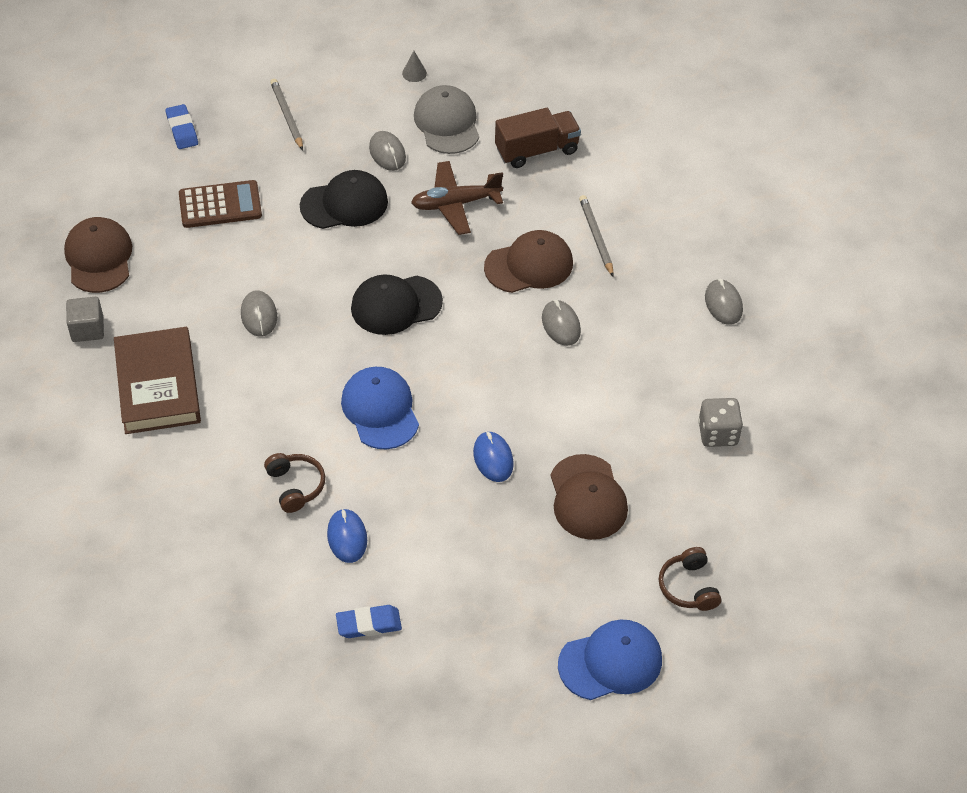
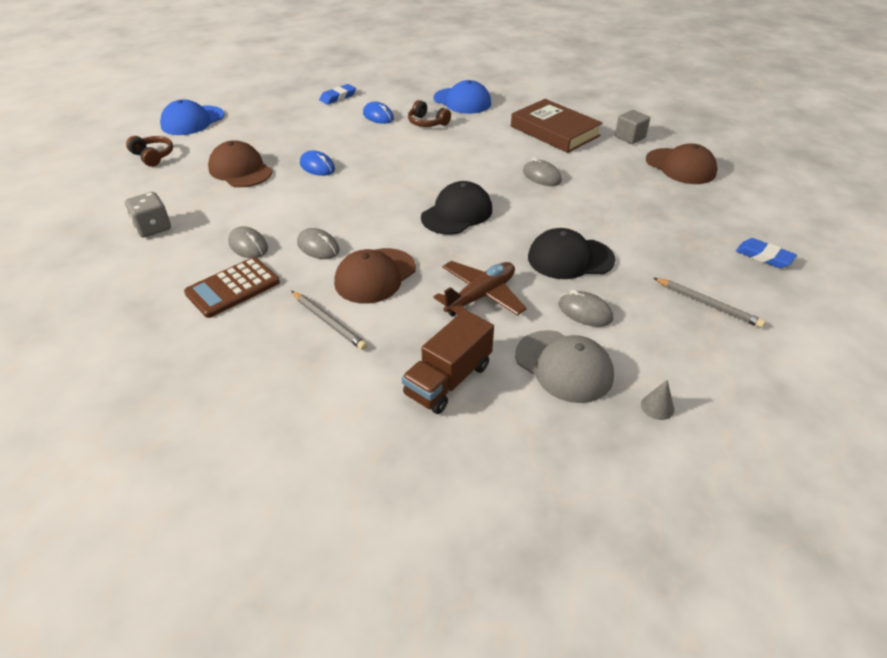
camera: 150 degrees right, 10 degrees down
brown calculator [179,180,262,228] -> brown calculator moved to [184,257,280,318]
black cap [300,170,388,229] -> black cap turned 45 degrees clockwise [528,228,616,279]
blue cap [341,367,419,450] -> blue cap moved to [434,80,491,114]
grey mouse [705,279,743,325] -> grey mouse moved to [228,226,268,258]

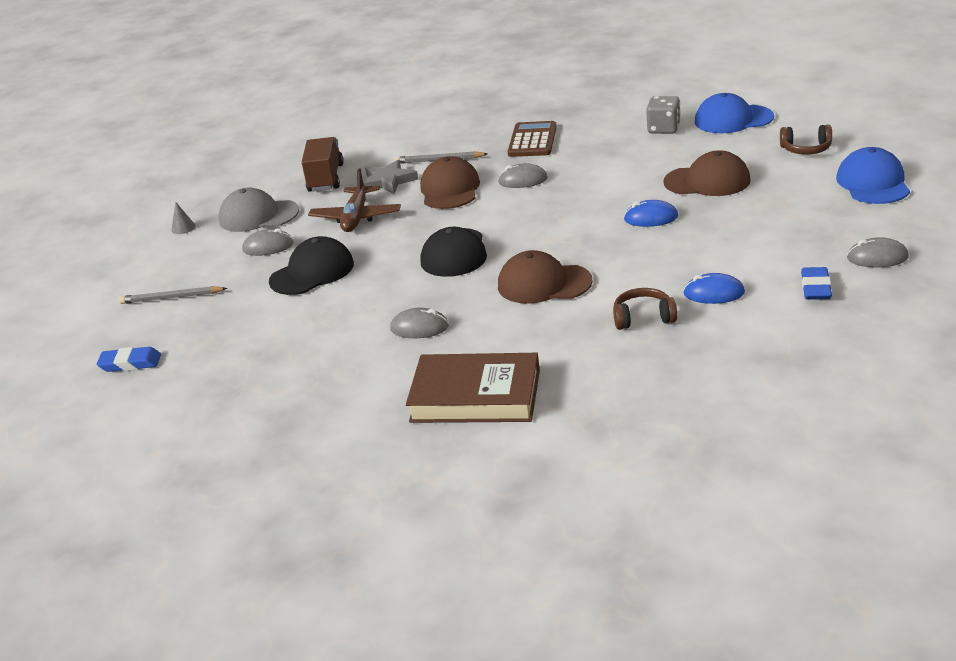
camera: 145 degrees right, 10 degrees down
grey mouse [228,226,268,258] -> grey mouse moved to [847,237,909,267]
blue cap [434,80,491,114] -> blue cap moved to [695,93,774,133]
grey cube [615,110,650,144] -> none
brown cap [646,143,717,184] -> brown cap moved to [498,250,593,304]
none -> grey star [363,160,418,194]

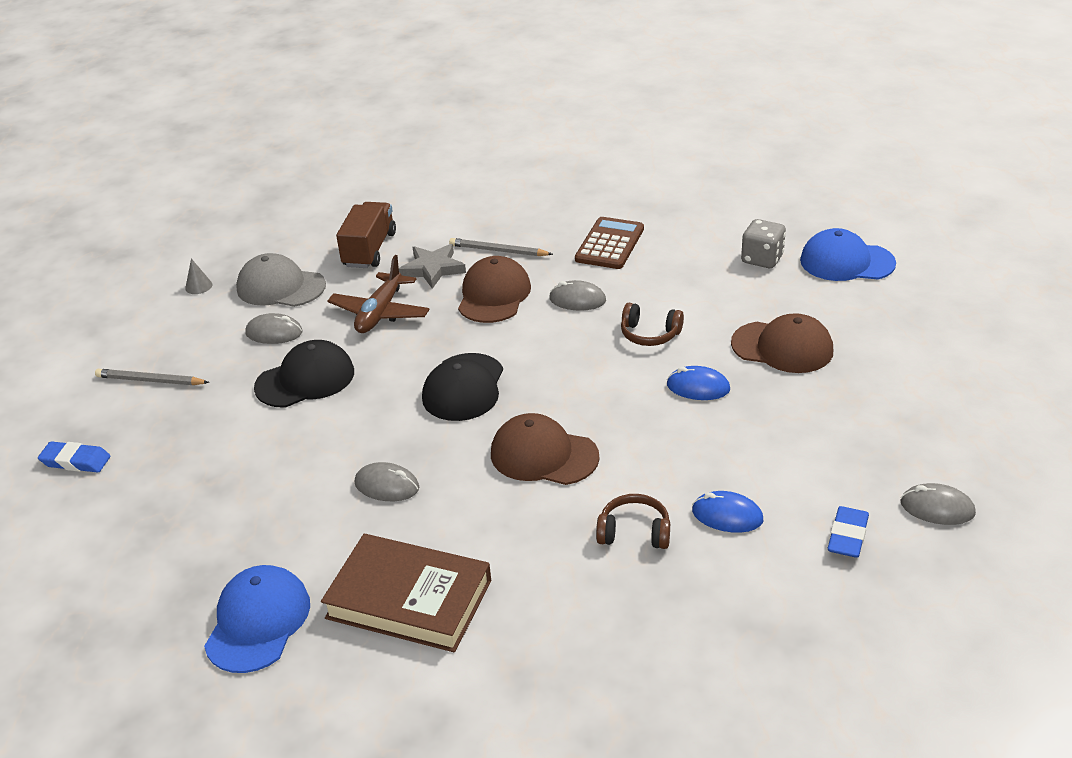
camera: 10 degrees right, 5 degrees up
brown headphones [780,125,832,154] -> brown headphones moved to [621,303,684,346]
blue cap [836,147,910,204] -> blue cap moved to [204,565,310,673]

